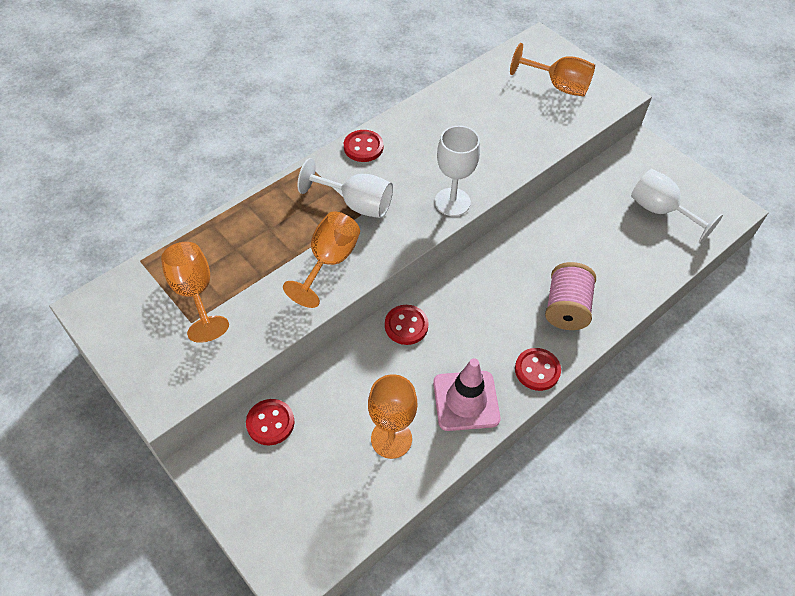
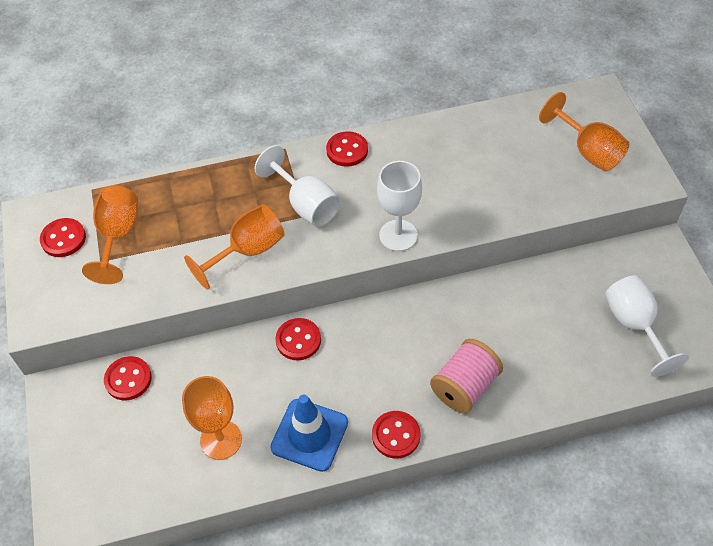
camera: 30 degrees right, 0 degrees up
pink traffic cone [433,358,500,431] -> blue traffic cone [270,395,348,472]
none -> red button [40,218,86,257]

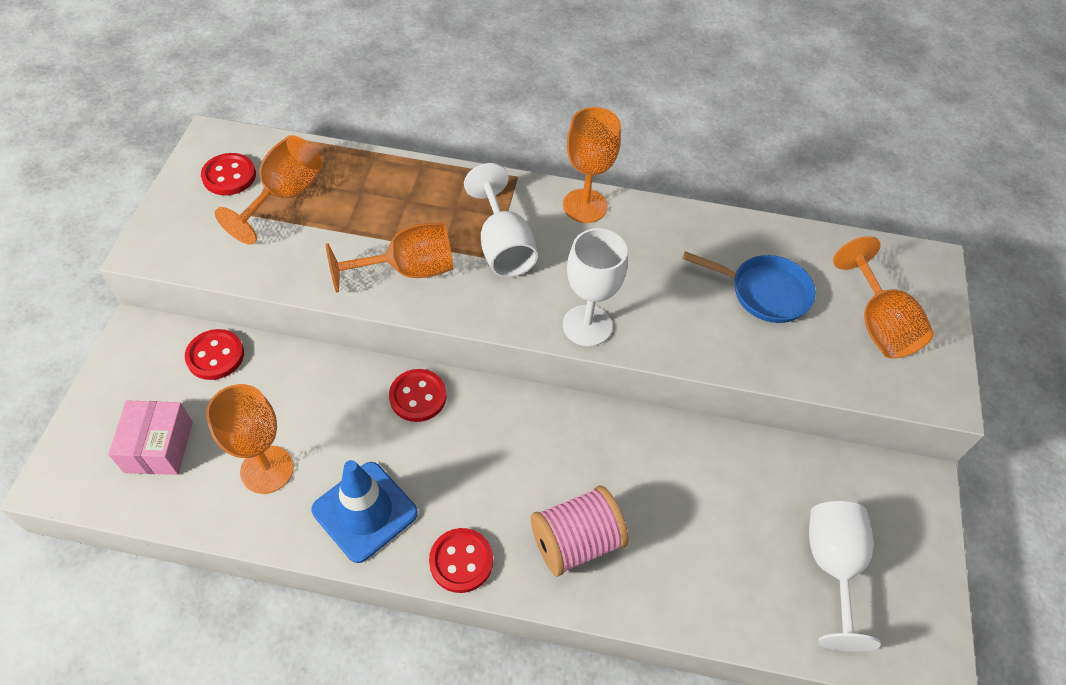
camera: 20 degrees right, 0 degrees up
red button [326,131,368,167] -> orange goblet [563,107,621,223]
none -> pink box [108,400,193,475]
none -> blue pan [682,251,816,323]

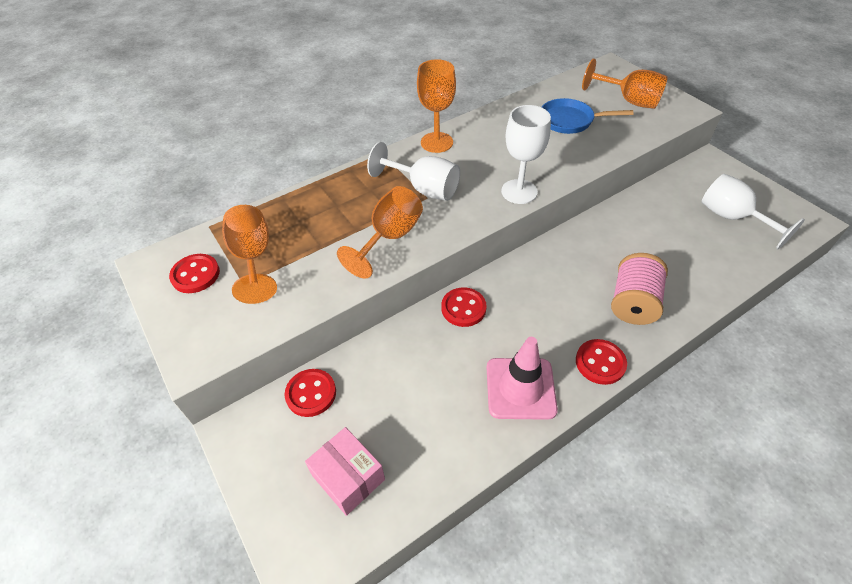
camera: 40 degrees left, 5 degrees down
orange goblet [206,384,294,494] -> none
blue traffic cone [311,460,418,563] -> pink traffic cone [487,337,558,420]
blue pan [682,251,816,323] -> blue pan turned 150 degrees counterclockwise [542,98,633,134]

